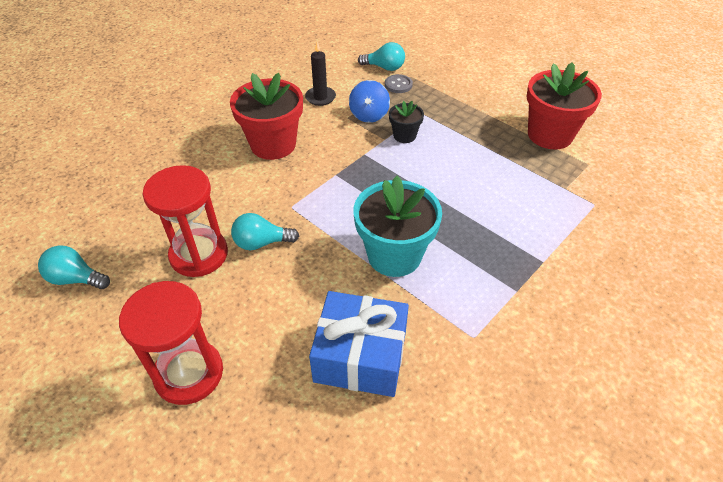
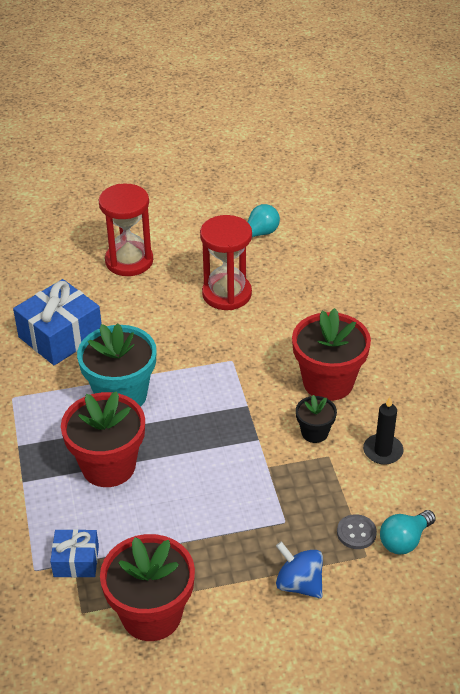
camera: 125 degrees right, 5 degrees down
turquoise light bulb [231,213,299,250] -> none
blue spinning top [349,80,390,123] -> blue spinning top moved to [276,541,323,599]
black flower pot [389,101,424,143] -> black flower pot moved to [296,395,337,443]
none -> blue gift [50,529,99,578]
none -> red flower pot [61,391,145,487]

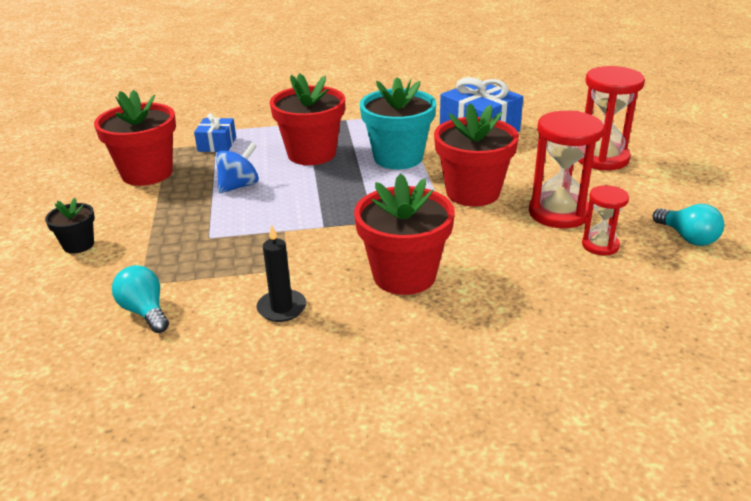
camera: 95 degrees right, 10 degrees down
blue spinning top [276,541,323,599] -> blue spinning top moved to [216,142,259,194]
black flower pot [296,395,337,443] -> black flower pot moved to [45,198,95,254]
grey button [337,514,377,549] -> none
none -> red flower pot [434,103,519,206]
none -> red hourglass [582,185,629,255]

